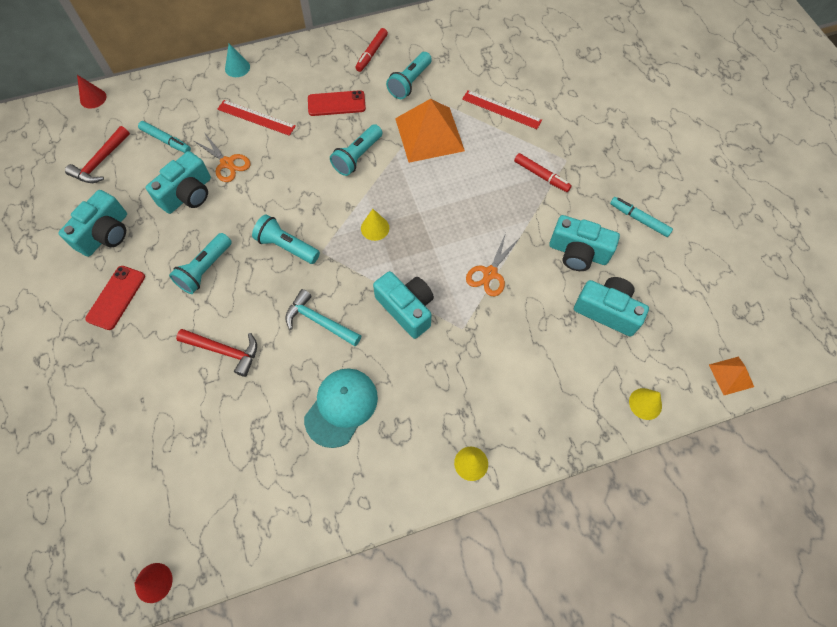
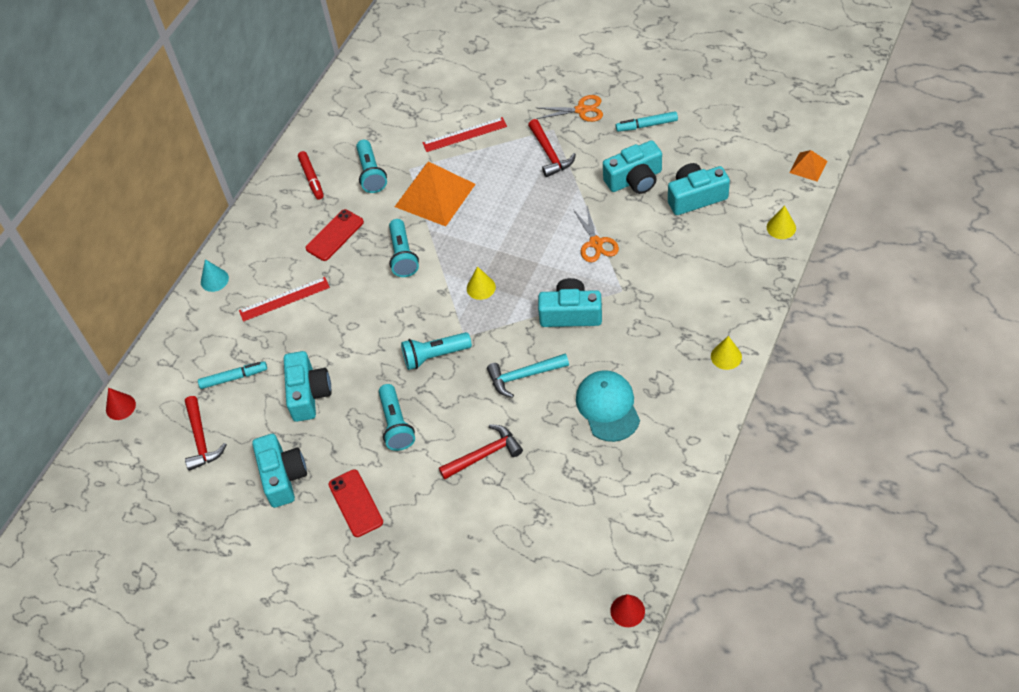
camera: 40 degrees left, 10 degrees down
orange scissors [194,132,250,182] -> orange scissors moved to [536,95,603,122]
red marker [514,153,572,192] -> red hammer [528,119,576,177]

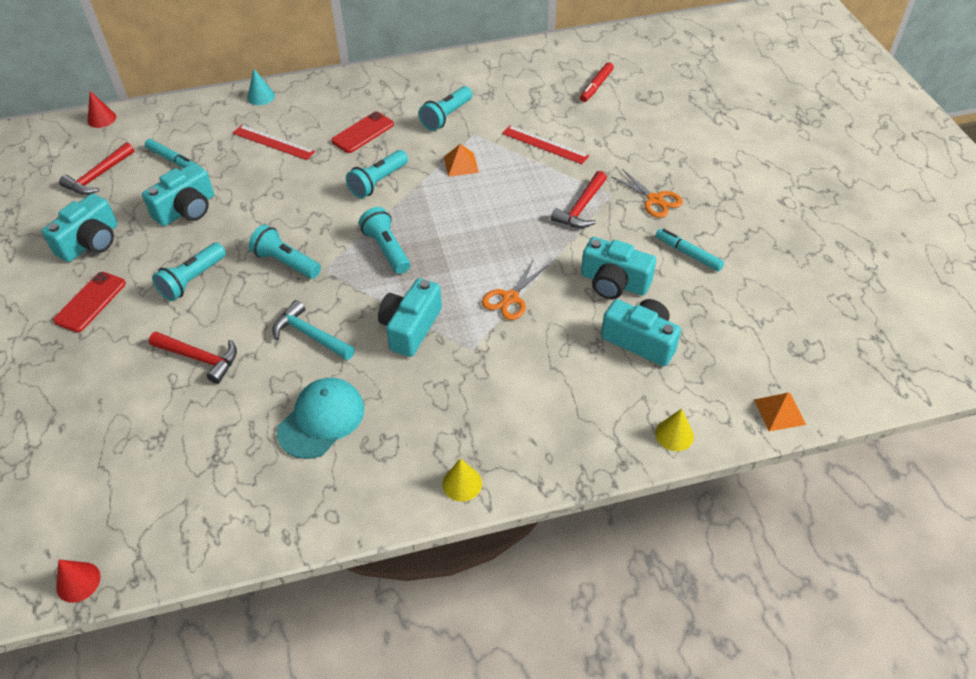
camera: 45 degrees right, 5 degrees down
red marker [298,151,324,200] -> red marker moved to [580,62,614,102]
red phone [306,209,364,261] -> red phone turned 45 degrees counterclockwise [331,112,394,153]
orange pyramid [395,161,476,226] -> orange pyramid [444,144,479,177], size x0.48
yellow cone [467,266,496,300] -> turquoise flashlight [359,207,410,274]
turquoise camera [538,278,602,327] -> turquoise camera turned 120 degrees counterclockwise [378,278,442,357]

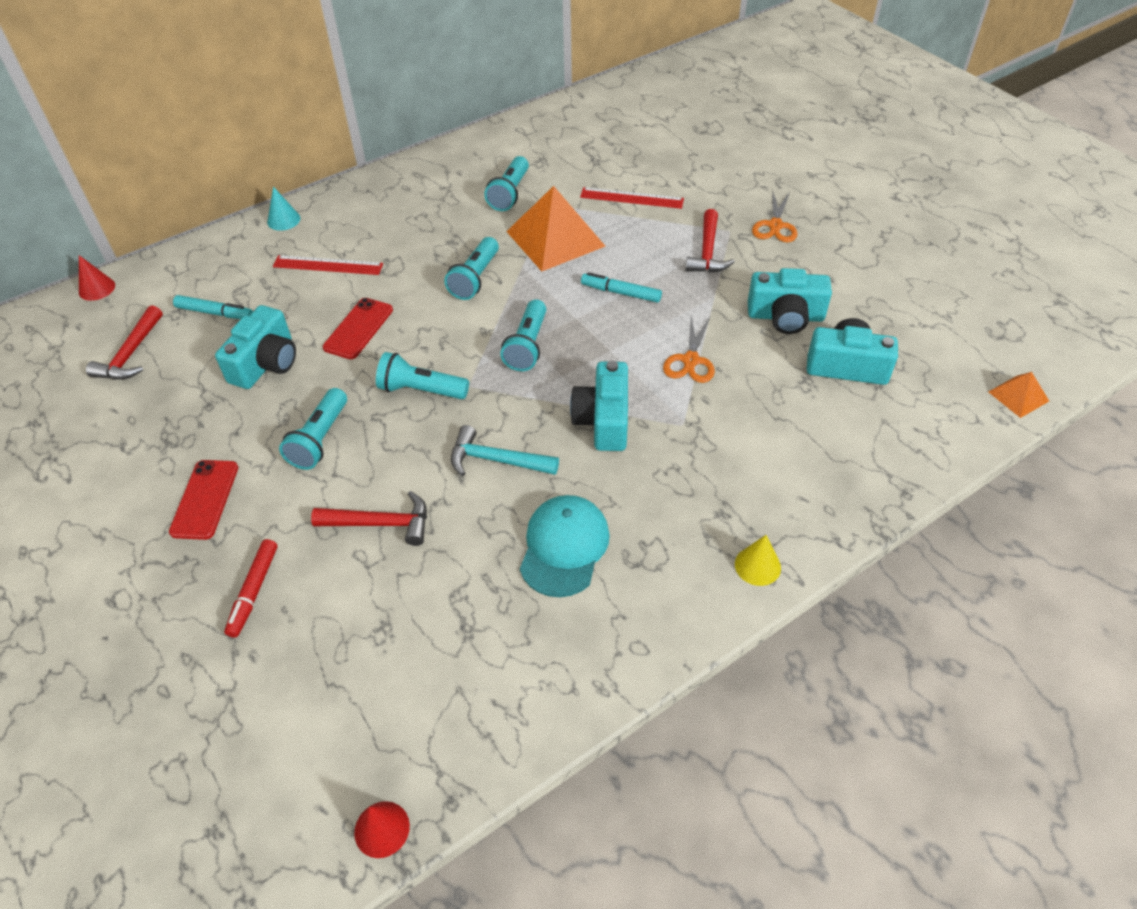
camera: 20 degrees left, 0 degrees up
turquoise camera [42,194,118,262] -> none
red phone [331,112,394,153] -> red phone moved to [323,298,393,359]
turquoise flashlight [359,207,410,274] -> turquoise flashlight turned 120 degrees counterclockwise [500,299,547,371]
orange pyramid [444,144,479,177] -> orange pyramid [506,186,606,271], size x2.08
red marker [580,62,614,102] -> red marker moved to [224,539,277,638]
orange scissors [611,169,683,218] -> orange scissors turned 75 degrees clockwise [752,191,798,242]
yellow cone [655,409,694,451] -> none
turquoise marker [656,229,724,272] -> turquoise marker moved to [581,272,662,303]

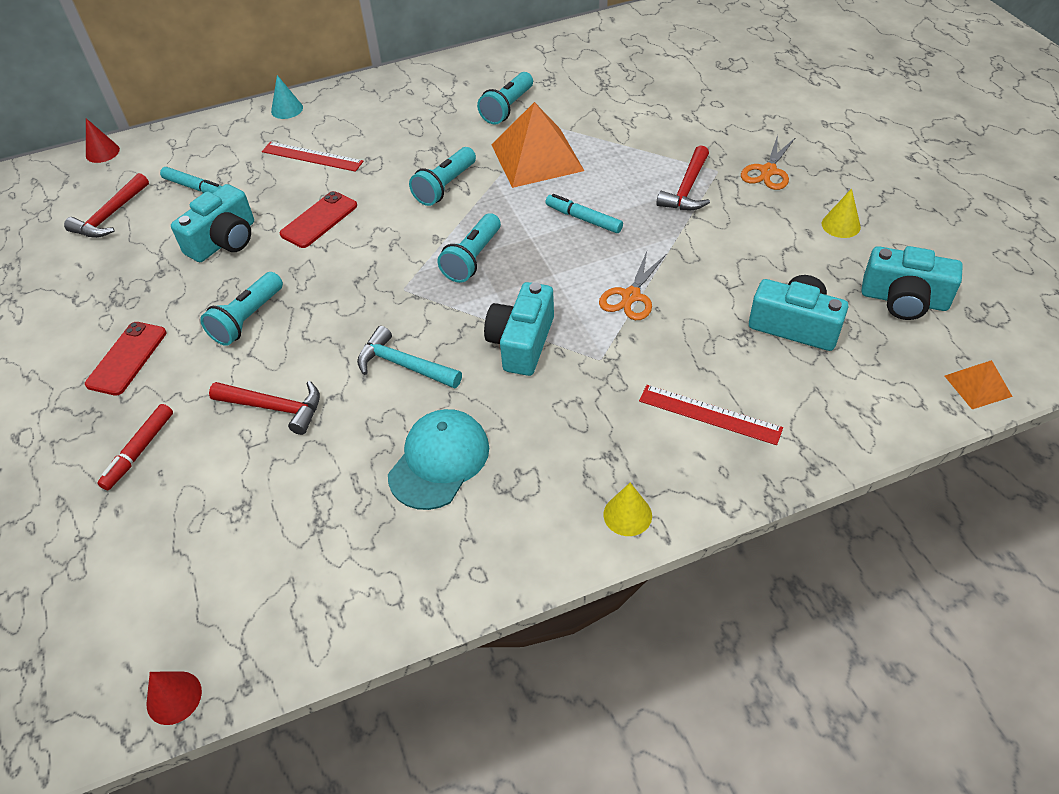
camera: 15 degrees right, 0 degrees up
turquoise flashlight [376,352,469,399] -> none
red ruler [580,187,684,209] -> red ruler moved to [639,385,783,445]
turquoise camera [748,268,832,334] -> turquoise camera moved to [862,246,963,320]
none -> yellow cone [822,188,861,238]

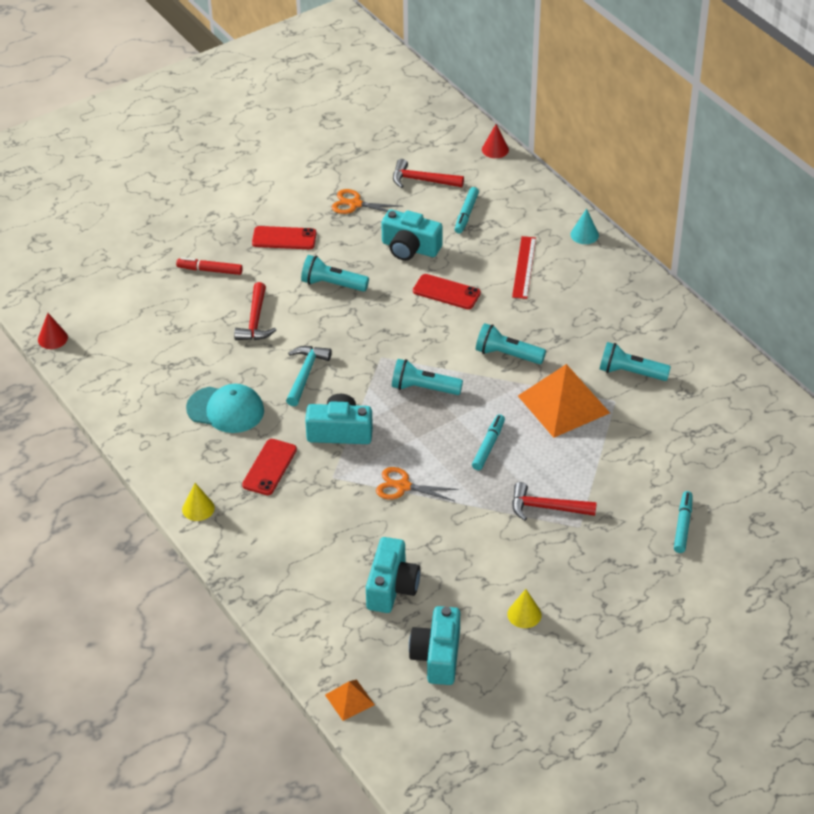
camera: 75 degrees right, 5 degrees down
red ruler [639,385,783,445] -> none
orange scissors [741,135,796,190] -> orange scissors moved to [332,189,402,214]
none -> red phone [242,439,297,495]
none -> turquoise marker [674,491,693,553]

